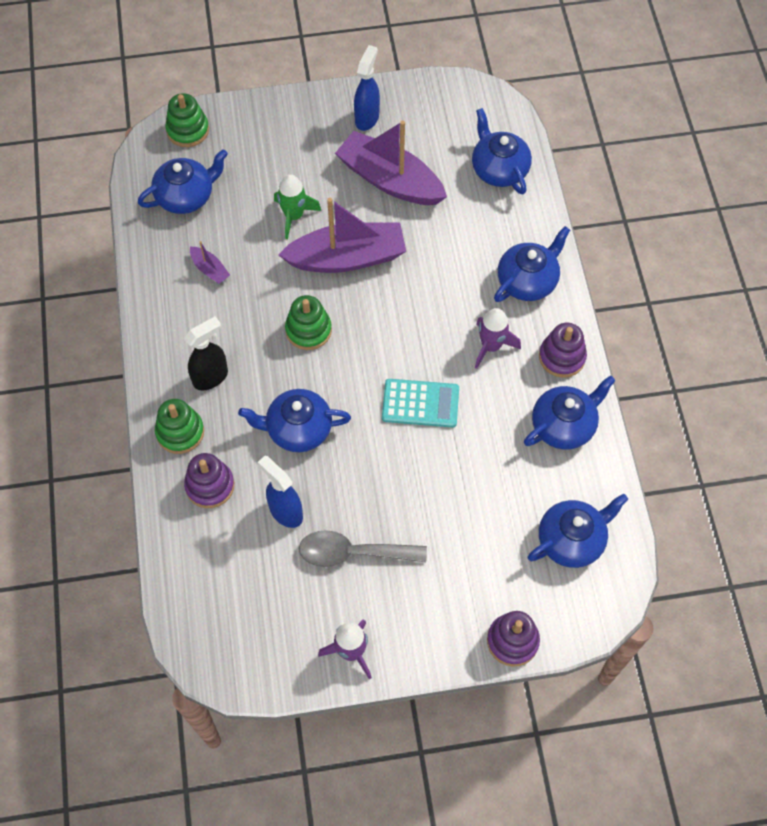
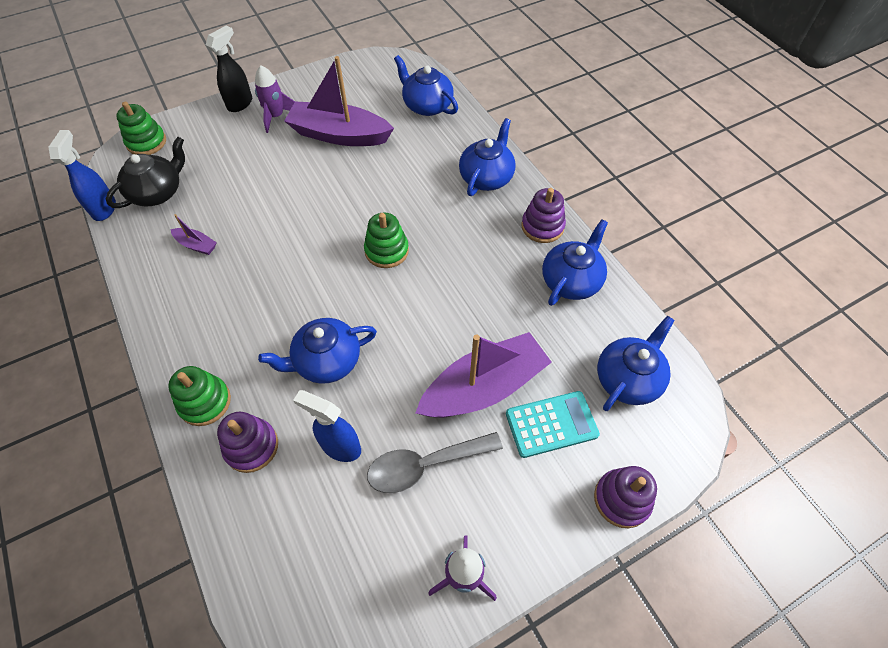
camera: 20 degrees left, 5 degrees down
blue teapot [138,149,228,214] -> black teapot [106,137,185,208]
black spray bottle [184,316,228,390] -> black spray bottle moved to [206,26,252,112]
green rocket [274,174,321,239] -> none
purple boat [279,198,406,273] -> purple boat moved to [416,332,552,418]
green stacking toy [285,295,332,350] -> green stacking toy moved to [364,213,409,268]
blue spray bottle [354,45,380,131] -> blue spray bottle moved to [49,130,116,221]
turquoise calculator [382,379,459,428] -> turquoise calculator moved to [506,391,600,458]
purple rocket [475,308,521,369] -> purple rocket moved to [255,65,295,133]

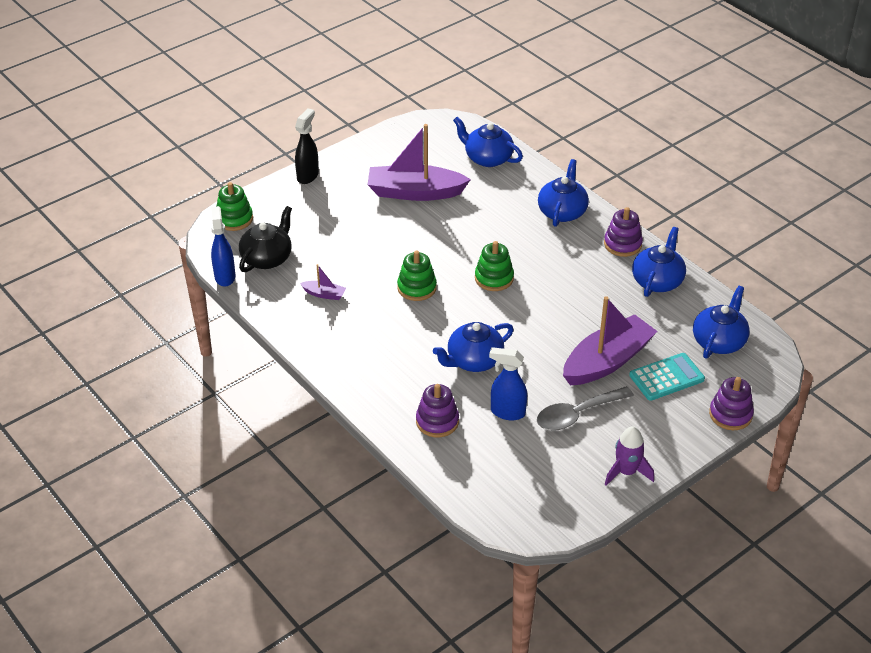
camera: 10 degrees left, 15 degrees down
green stacking toy [168,366,231,426] -> green stacking toy moved to [397,250,437,301]
purple rocket [255,65,295,133] -> none

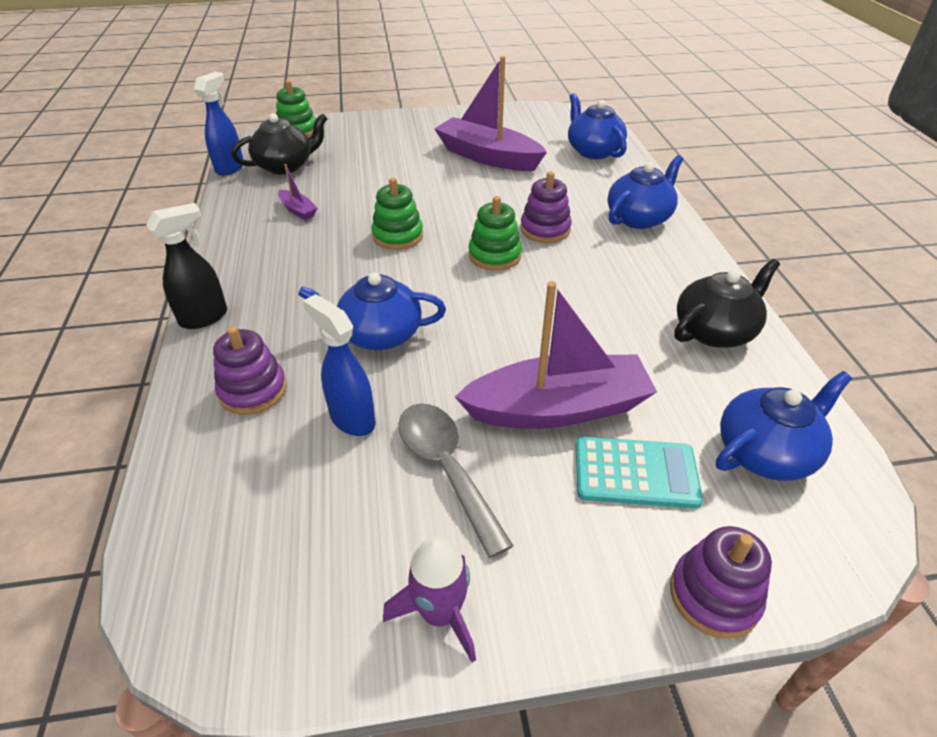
camera: 30 degrees right, 0 degrees up
black spray bottle [295,108,319,184] -> black spray bottle moved to [146,203,227,329]
grey spoon [537,386,634,431] -> grey spoon turned 60 degrees clockwise [398,403,513,558]
purple stacking toy [604,207,643,257] -> purple stacking toy moved to [520,172,572,243]
blue teapot [632,227,686,297] -> black teapot [674,259,780,348]

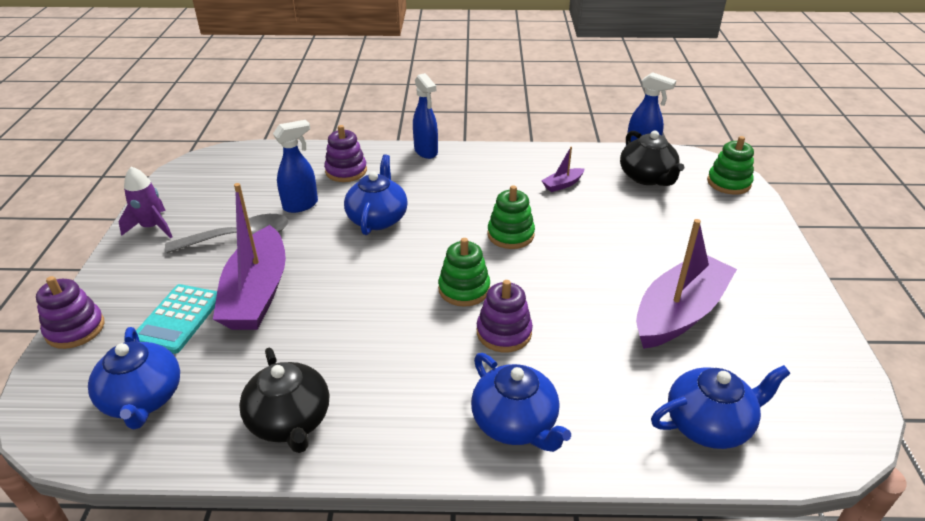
camera: 100 degrees right, 5 degrees down
black spray bottle [146,203,227,329] -> blue spray bottle [413,73,438,159]

